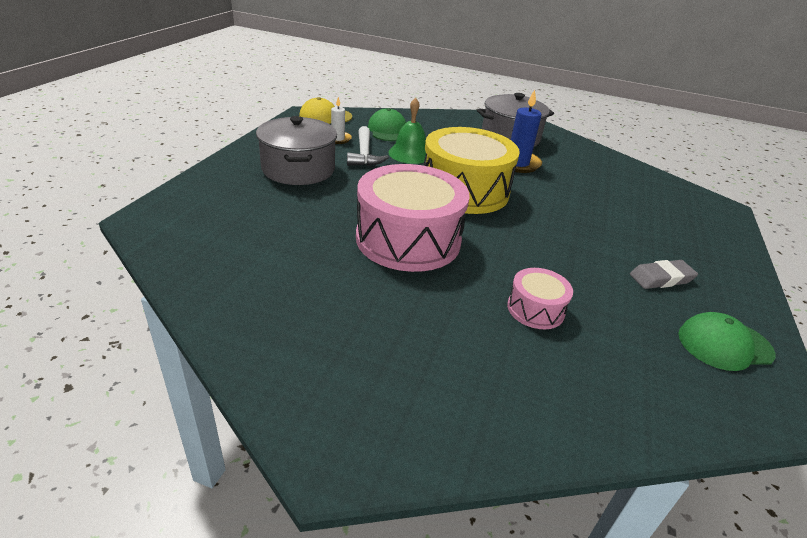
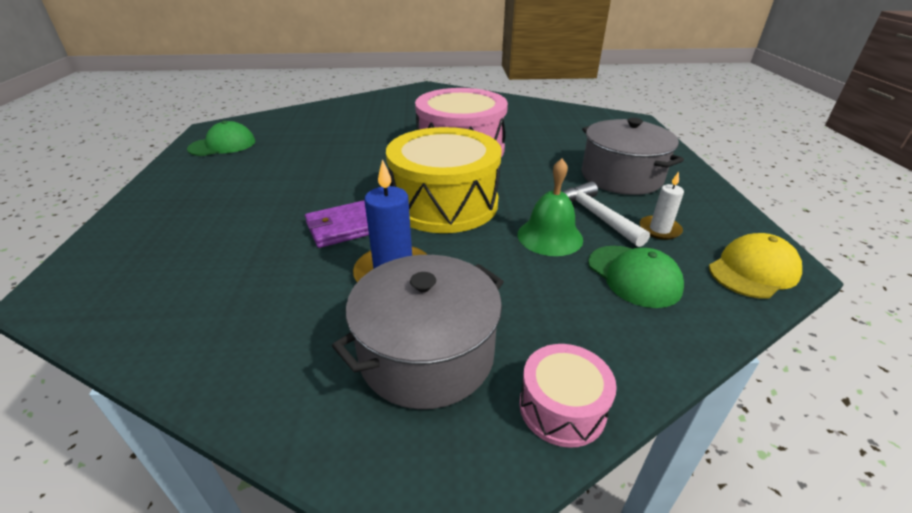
camera: 160 degrees right, 0 degrees up
pink drum [507,268,573,329] -> pink drum moved to [519,344,617,448]
grey eraser [630,260,698,289] -> none
none -> purple wallet [305,200,369,248]

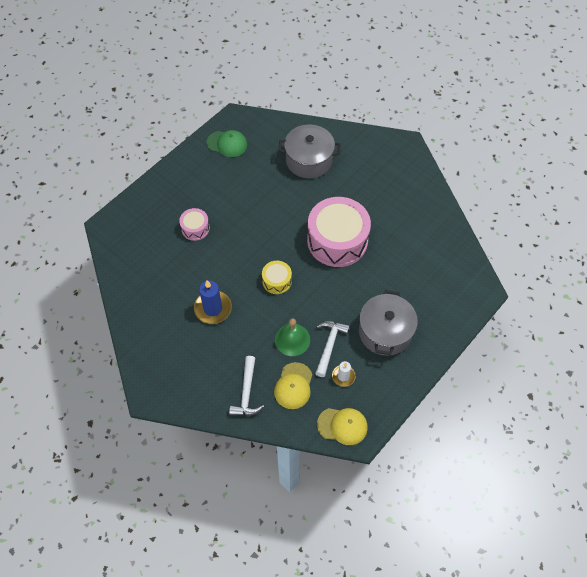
camera: 45 degrees right, 25 degrees up
purple wallet [305,200,369,248] -> none
grey pot [332,255,504,409] -> grey pot moved to [278,125,341,178]
yellow drum [386,127,502,233] -> yellow drum [262,261,292,294], size x0.47
pink drum [519,344,617,448] -> pink drum moved to [179,208,210,241]
green cap [588,246,684,308] -> yellow cap [274,362,312,409]
none -> white hammer [229,356,264,416]

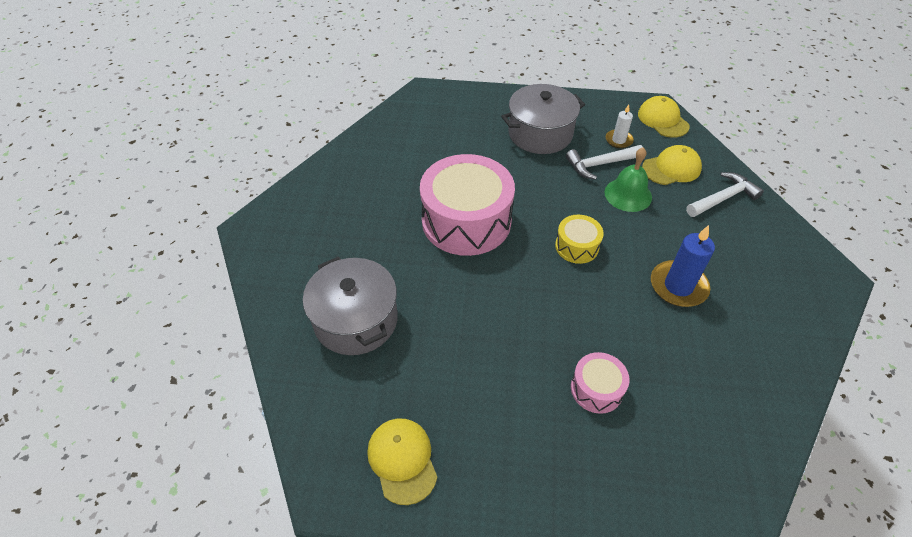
camera: 125 degrees left, 10 degrees down
green cap [207,130,247,157] -> yellow cap [367,418,437,505]

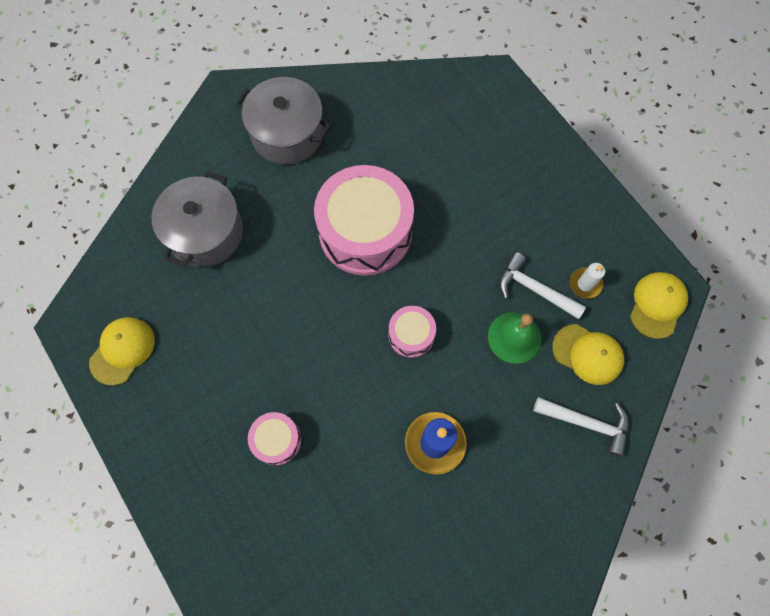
camera: 50 degrees right, 20 degrees up
grey pot [501,84,585,154] -> grey pot moved to [236,77,331,165]
yellow drum [555,215,604,264] -> pink drum [389,306,436,358]

